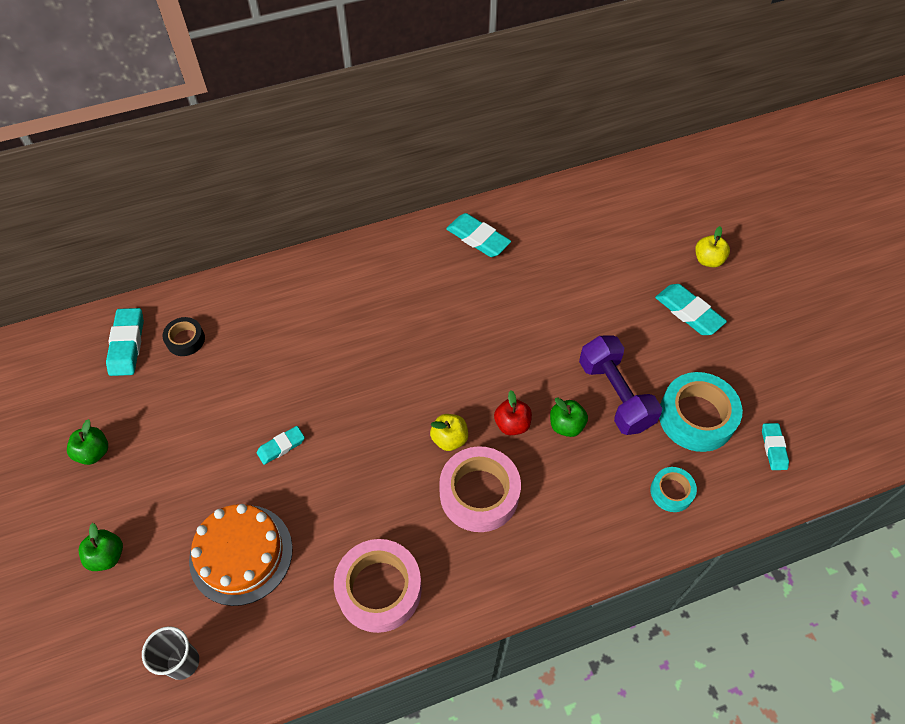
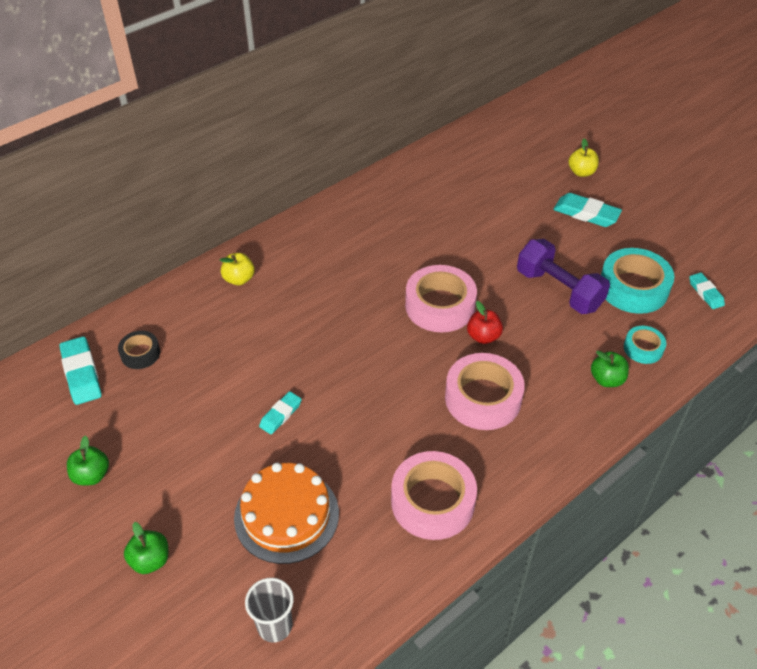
camera: 20 degrees left, 10 degrees down
yellow apple [430,414,468,451] -> yellow apple moved to [219,253,255,285]
turquoise eraser [446,213,511,257] -> none
green apple [550,397,588,437] -> green apple moved to [591,351,629,387]
none -> pink tape [405,265,477,332]

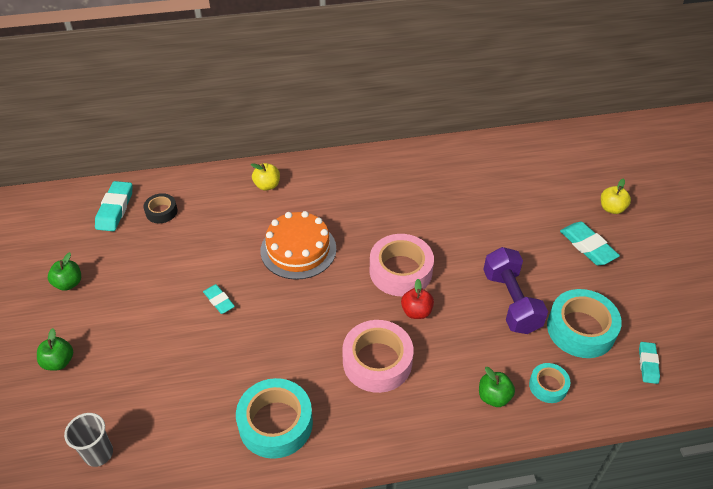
camera: 30 degrees right, 0 degrees up
orange cake [234,463,339,564] -> orange cake moved to [261,211,336,280]
turquoise eraser [259,391,302,434] -> turquoise eraser turned 75 degrees clockwise [203,284,235,314]
pink tape [391,451,477,540] -> turquoise tape [236,378,313,459]

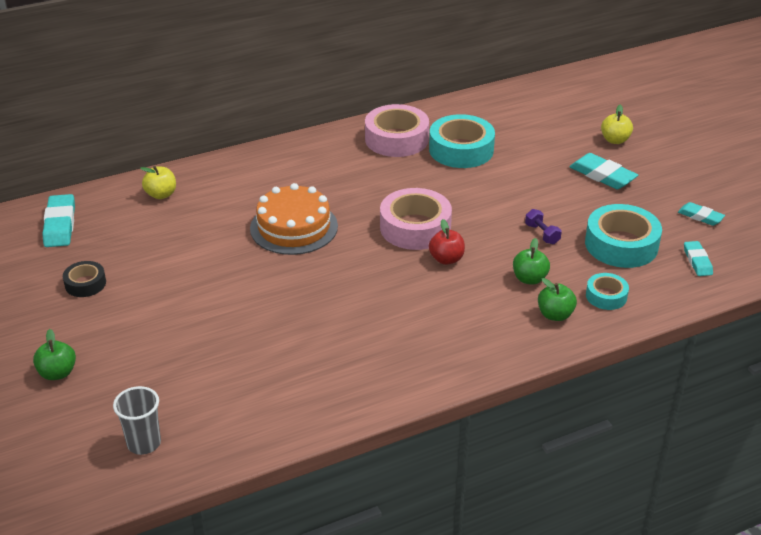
camera: 15 degrees left, 10 degrees down
green apple [48,252,81,291] -> green apple moved to [513,238,550,285]
black tape [144,193,178,223] -> black tape moved to [63,261,106,297]
turquoise eraser [203,284,235,314] -> turquoise eraser moved to [678,202,725,226]
turquoise tape [236,378,313,459] -> turquoise tape moved to [429,114,495,168]
yellow apple [251,163,280,191] -> yellow apple moved to [140,166,176,199]
pink tape [342,320,414,393] -> pink tape moved to [365,104,429,157]
purple dumbbell [483,247,548,334] -> purple dumbbell [525,209,562,244], size x0.45

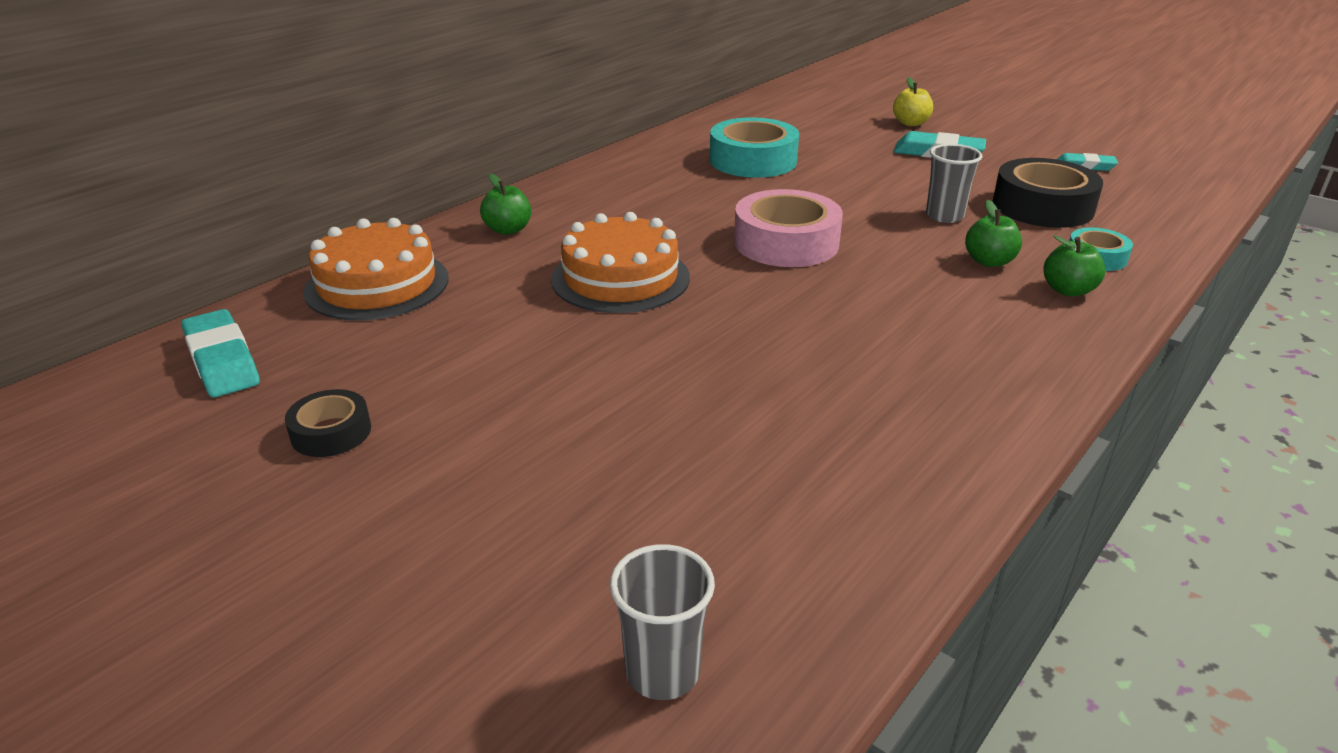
camera: 25 degrees left, 5 degrees down
green apple [33,329,76,380] -> green apple moved to [480,173,531,235]
yellow apple [140,166,176,199] -> orange cake [303,218,449,320]
pink tape [365,104,429,157] -> none
red apple [429,219,465,265] -> none
purple dumbbell [525,209,562,244] -> grey cup [926,144,983,223]
turquoise tape [585,204,662,268] -> black tape [993,158,1103,228]
turquoise eraser [684,241,713,276] -> none

